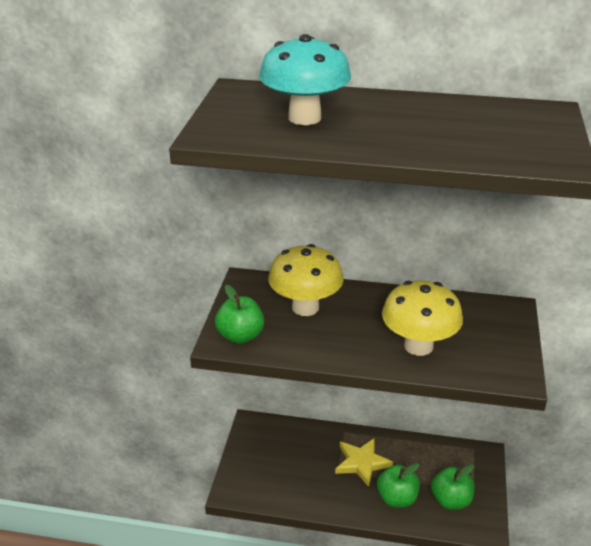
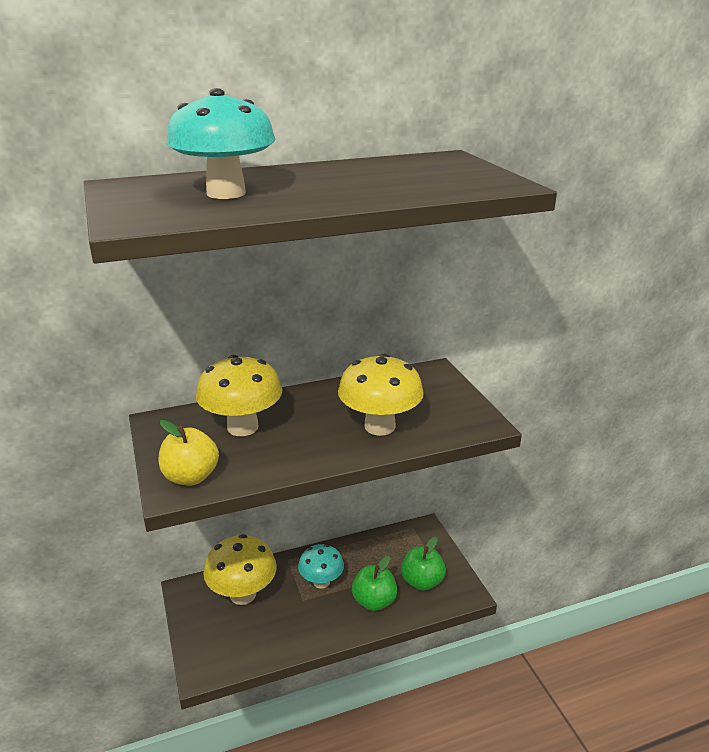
camera: 30 degrees left, 5 degrees down
green apple [215,284,264,344] -> yellow apple [159,420,219,485]
yellow star [335,438,393,487] -> turquoise mushroom [298,544,344,589]
none -> yellow mushroom [203,534,277,605]

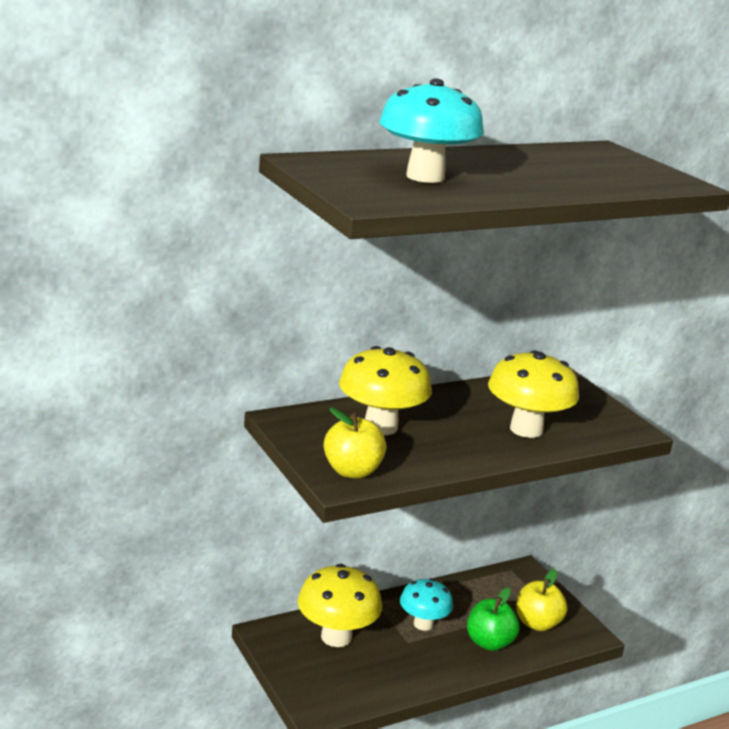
camera: 10 degrees left, 5 degrees down
green apple [401,537,446,591] -> yellow apple [516,569,567,631]

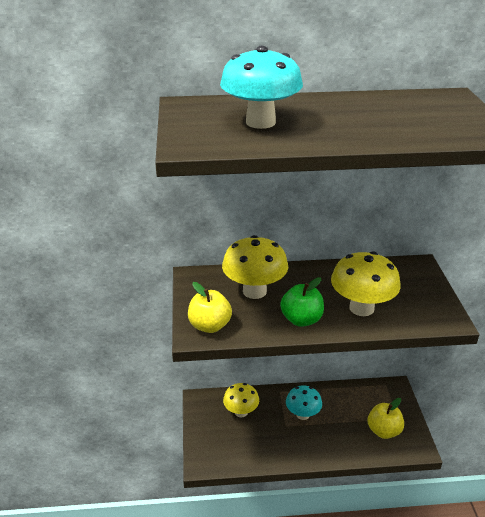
camera: 25 degrees right, 10 degrees up
yellow mushroom [298,564,382,647] -> yellow mushroom [223,383,259,417], size x0.65
green apple [467,587,519,651] -> green apple moved to [280,277,324,327]

